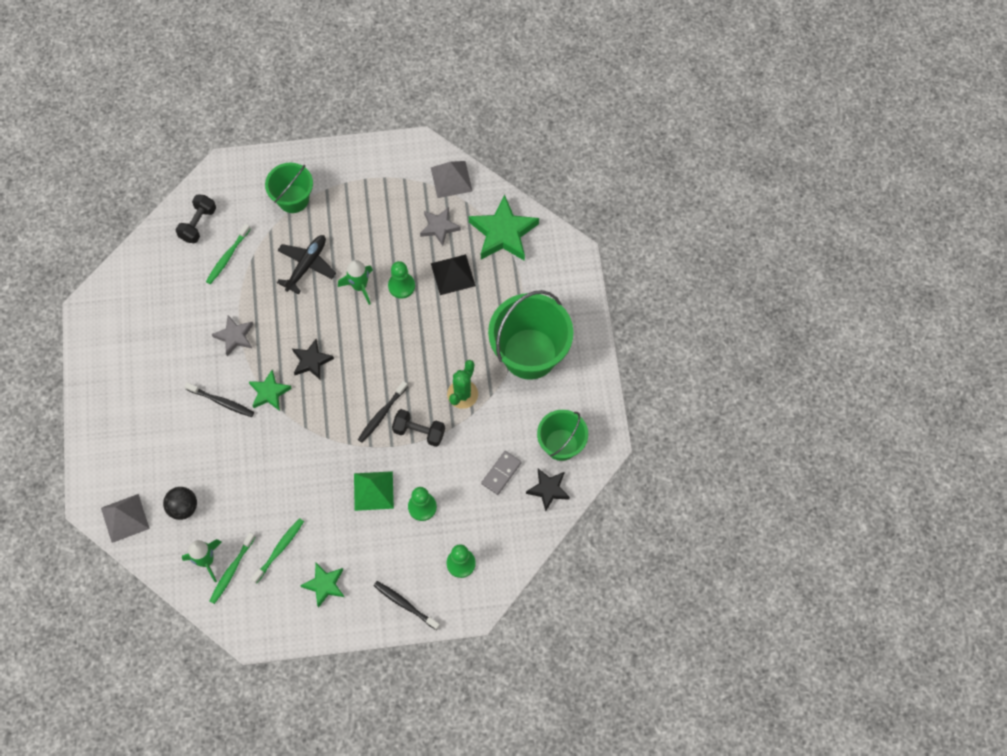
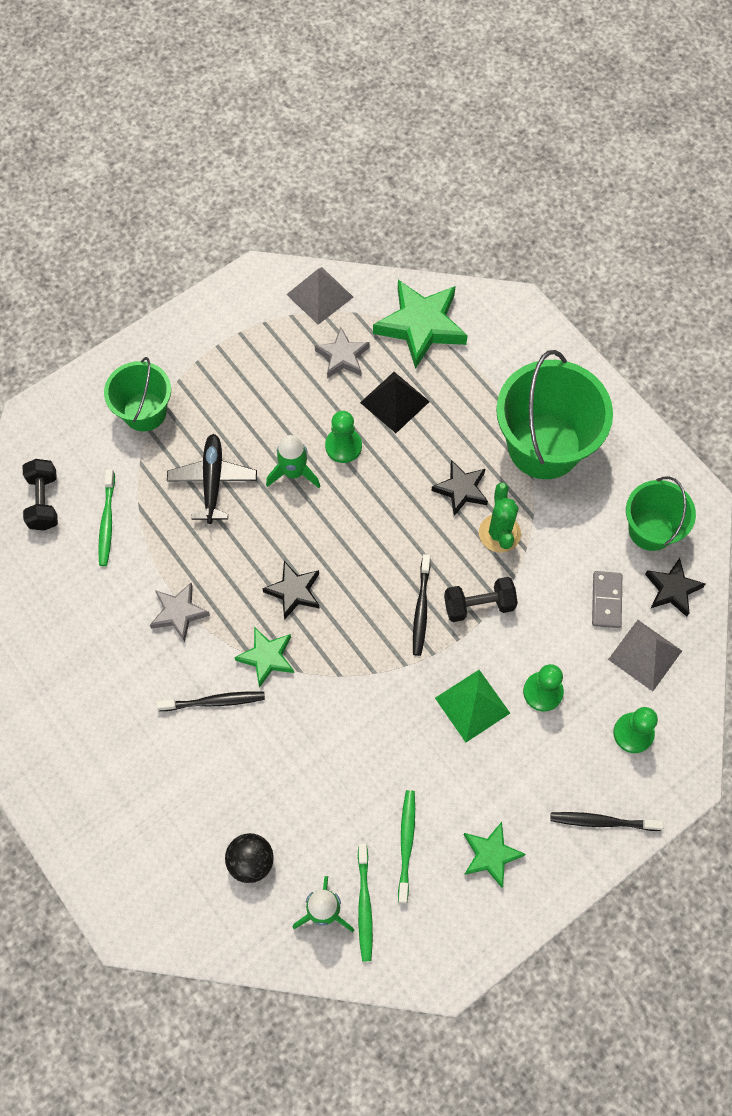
camera: 30 degrees left, 0 degrees up
grey pyramid [101,494,150,543] -> grey pyramid moved to [608,620,682,691]
none -> black star [431,460,488,516]

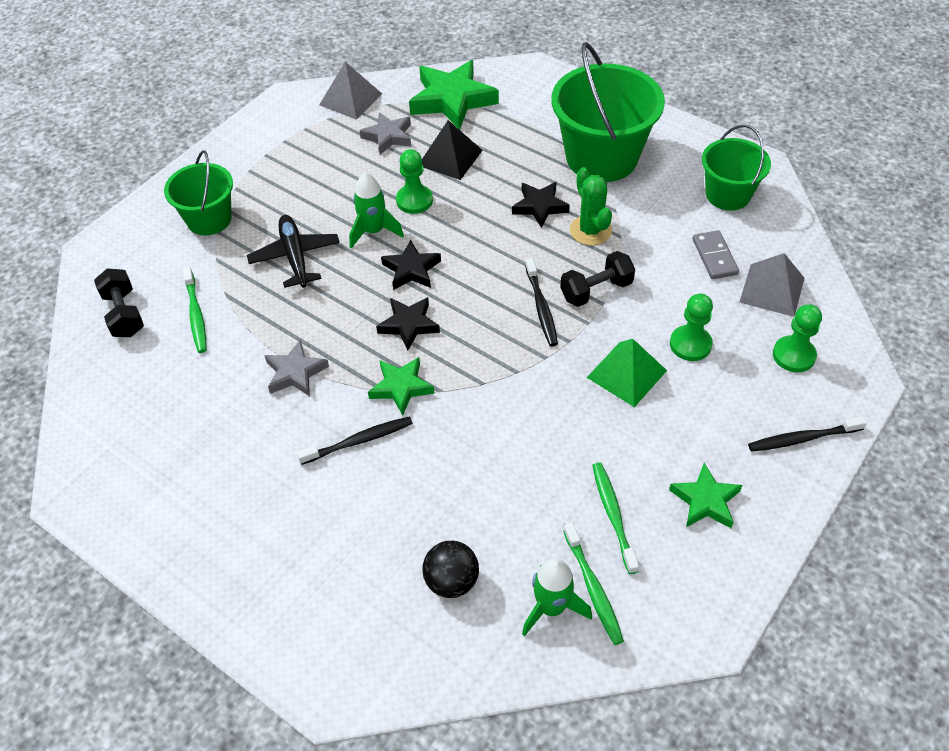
camera: 15 degrees left, 15 degrees down
black star [645,558,705,617] -> black star moved to [381,240,441,290]

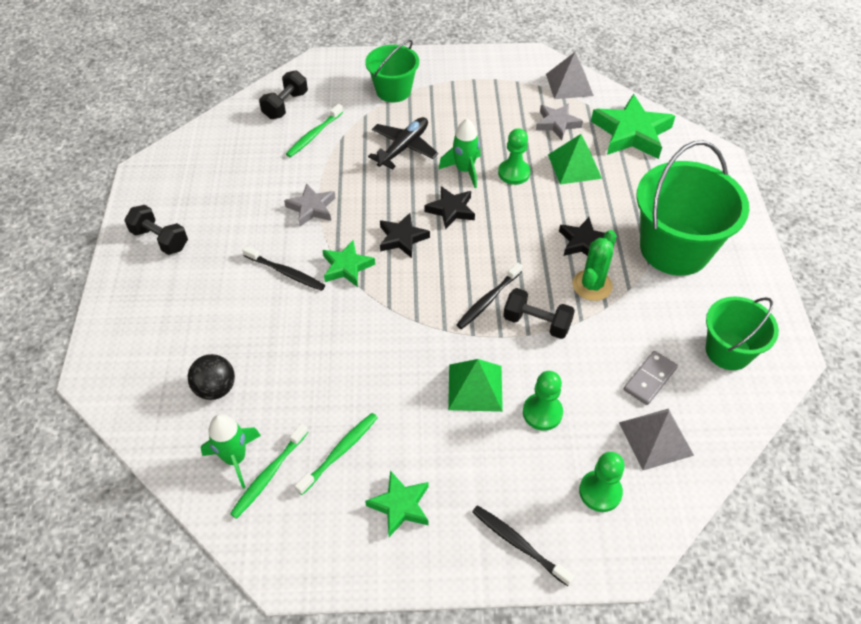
camera: 50 degrees right, 0 degrees up
black pyramid [422,120,483,180] -> green pyramid [548,134,602,184]
none -> black dumbbell [124,205,188,255]

